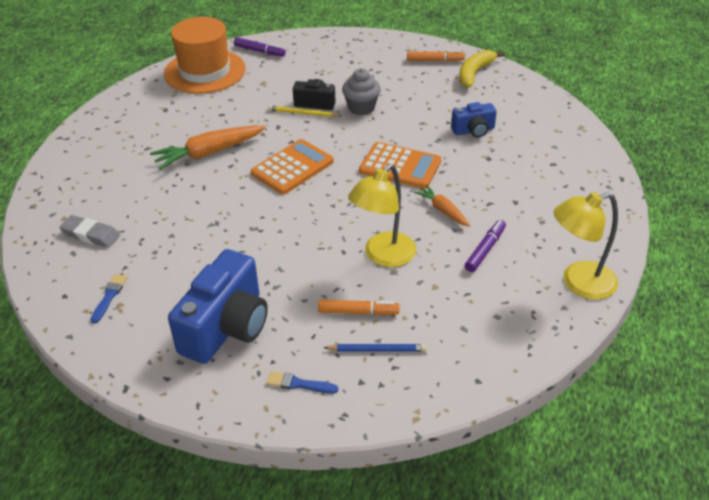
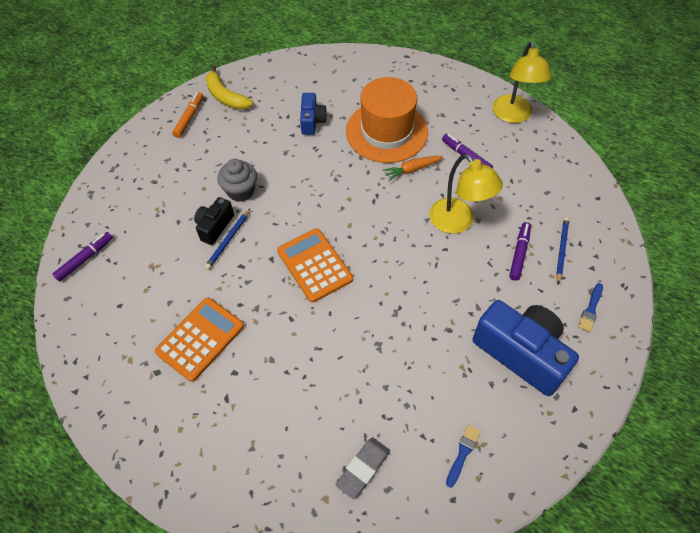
camera: 75 degrees left, 15 degrees up
blue brush [91,274,128,323] -> blue brush turned 90 degrees clockwise [446,425,481,488]
orange carrot [150,126,266,170] -> none
orange hat [164,17,246,94] -> orange hat moved to [346,77,428,163]
yellow pencil [268,105,342,117] -> blue pencil [205,209,250,269]
orange marker [318,300,399,315] -> purple marker [509,222,531,281]
orange calculator [359,142,441,189] -> orange calculator moved to [155,298,244,382]

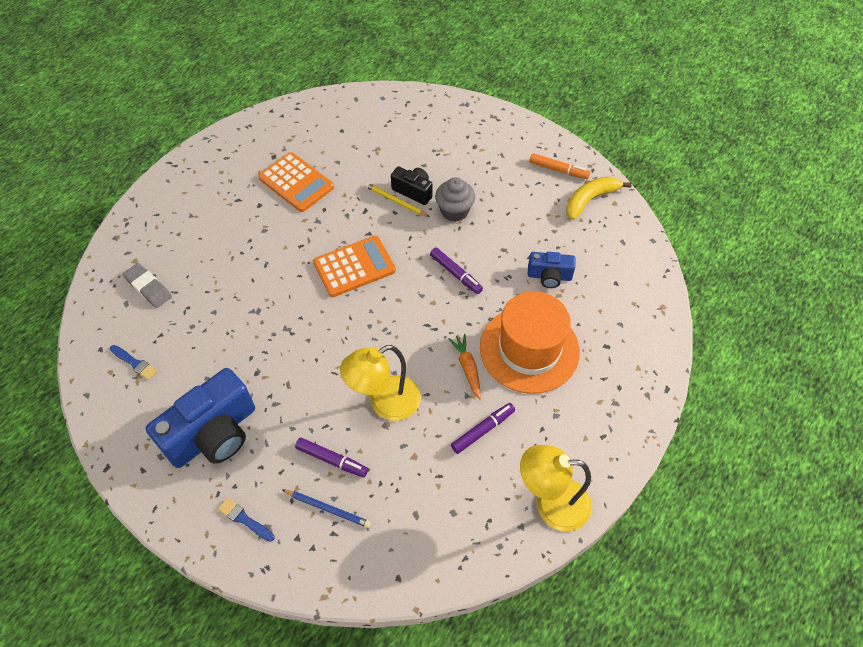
camera: 95 degrees right, 0 degrees up
purple marker [53,232,113,282] -> purple marker moved to [430,248,483,294]
blue pencil [205,209,250,269] -> yellow pencil [365,183,430,217]

